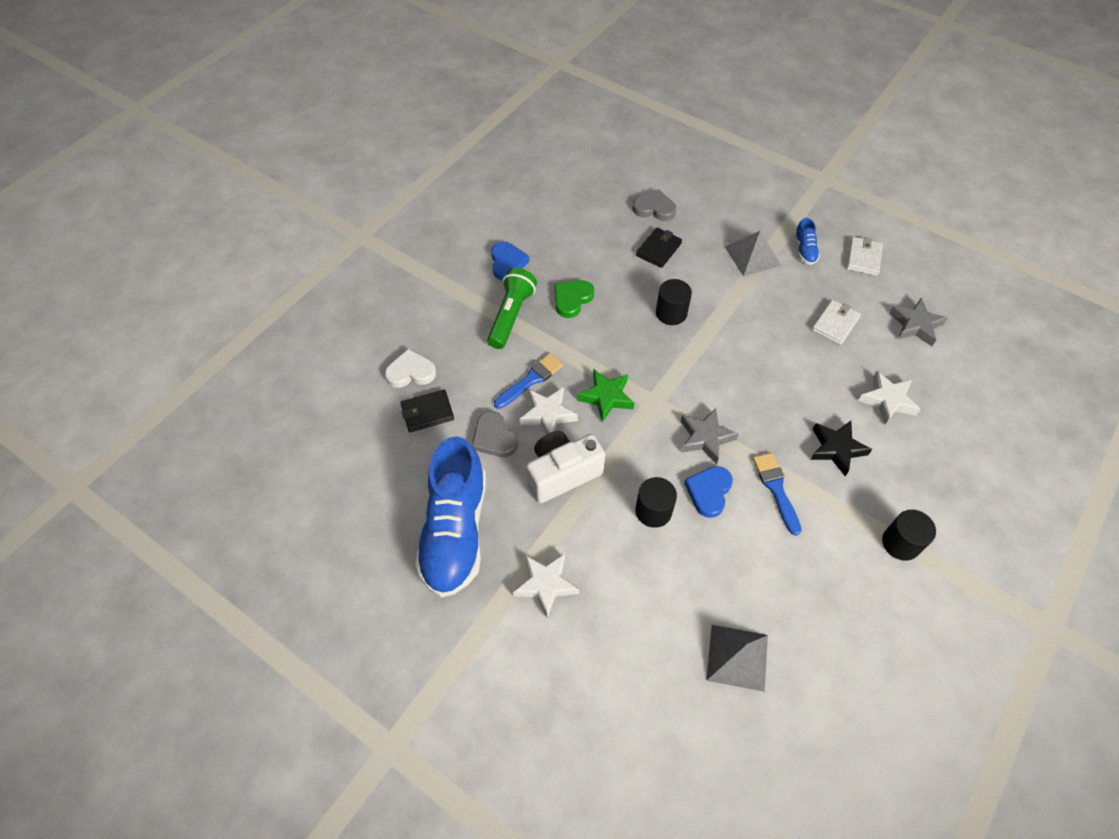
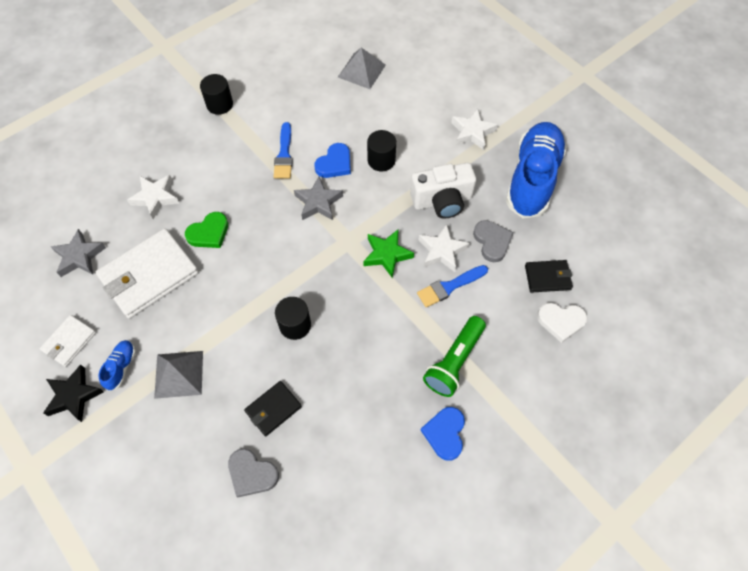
camera: 165 degrees left, 5 degrees up
green heart [555,280,594,318] -> green heart moved to [185,212,228,248]
black star [810,421,872,476] -> black star moved to [43,365,104,422]
white wallet [812,300,861,345] -> white wallet [96,228,199,319], size x1.94

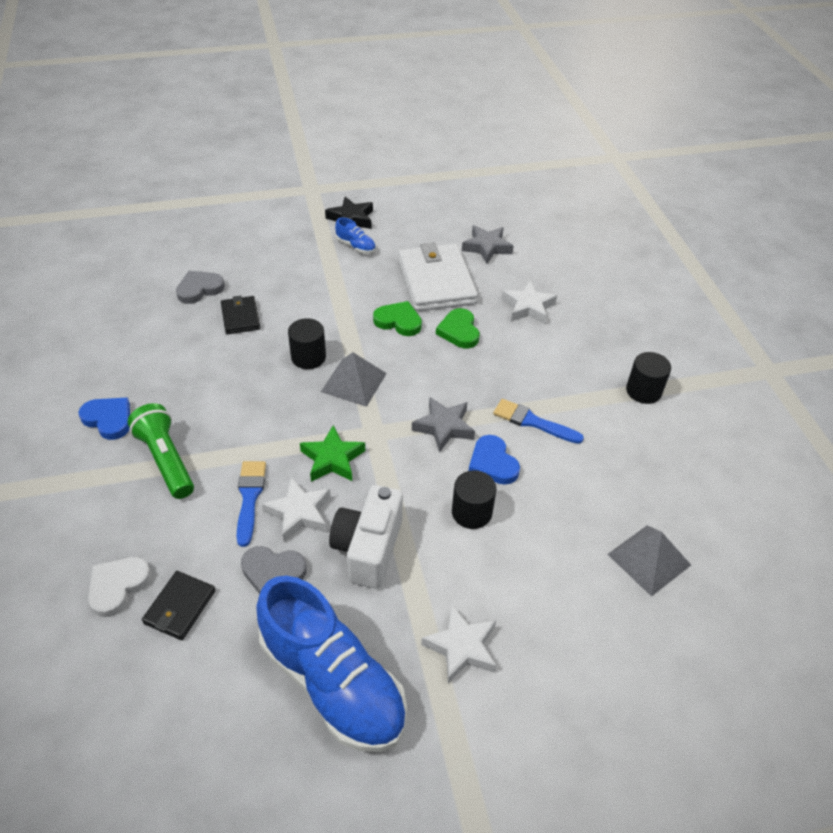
camera: 115 degrees right, 15 degrees down
white wallet [40,315,96,367] -> none
grey pyramid [154,351,203,399] -> grey pyramid moved to [321,352,387,407]
none -> green heart [373,301,422,336]

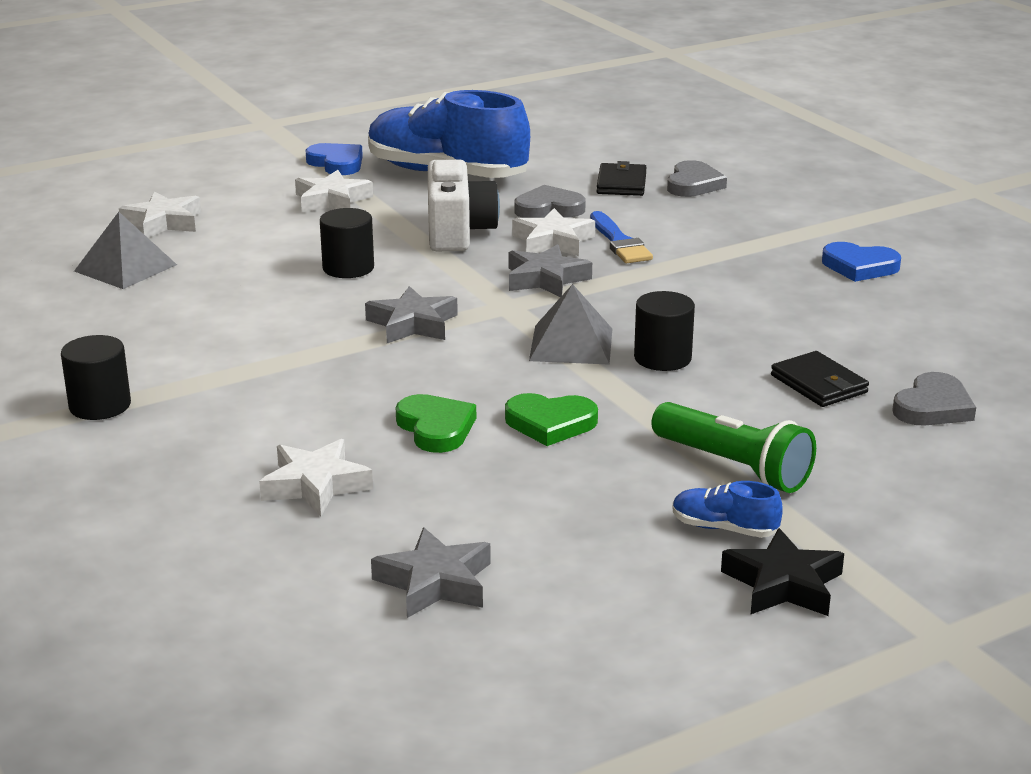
camera: 165 degrees right, 20 degrees down
white heart [88,557,151,617] -> grey heart [667,160,727,197]
green flashlight [128,403,194,499] -> green flashlight moved to [652,402,816,493]
green star [300,425,365,482] -> grey star [509,244,592,297]
white wallet [398,242,478,311] -> none
blue heart [469,435,520,485] -> blue heart moved to [306,143,363,175]
blue brush [493,399,584,444] -> none
none -> white star [119,191,201,238]

